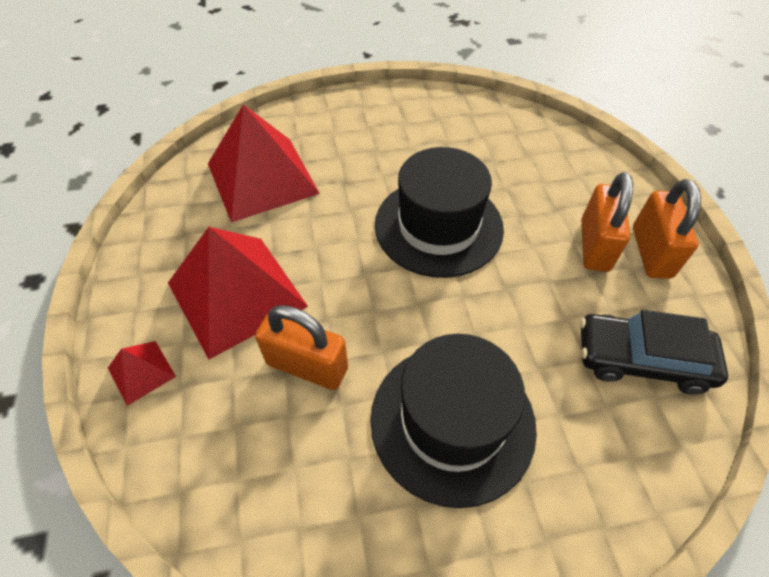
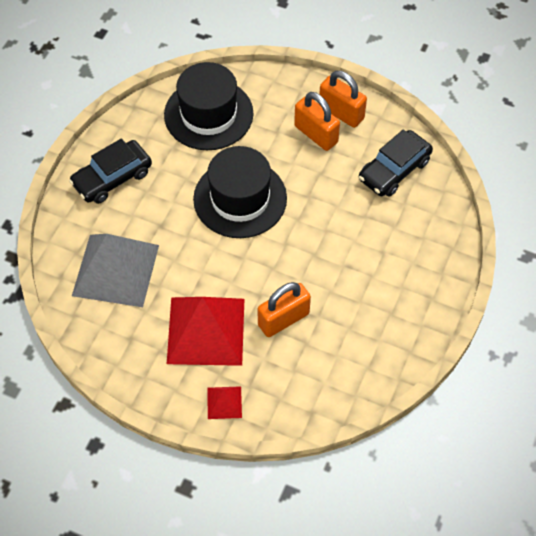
camera: 55 degrees left, 5 degrees up
red pyramid [208,104,320,222] -> grey pyramid [72,234,159,307]
black hat [370,334,537,508] -> black hat moved to [164,62,253,150]
none -> black car [69,138,152,204]

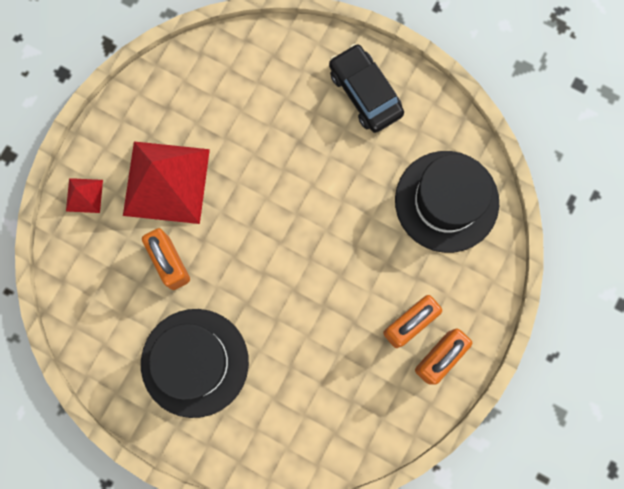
camera: 95 degrees right, 20 degrees up
grey pyramid [72,234,159,307] -> none
black hat [193,146,287,238] -> black hat moved to [141,309,249,418]
black car [359,130,433,197] -> none

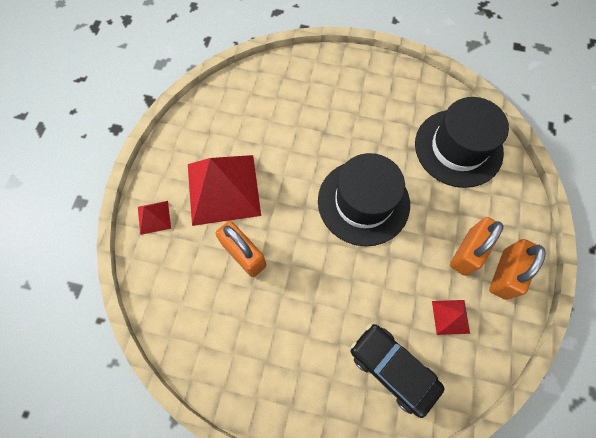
camera: 15 degrees left, 10 degrees down
black hat [141,309,249,418] -> black hat moved to [318,153,410,246]
black car [329,44,404,133] -> black car moved to [351,324,445,418]
none -> red pyramid [432,300,470,335]

